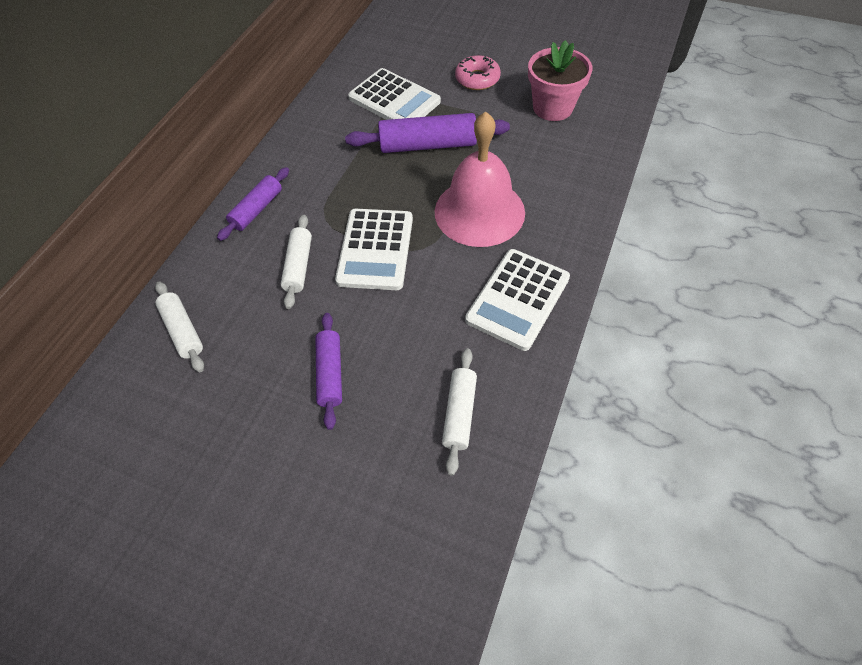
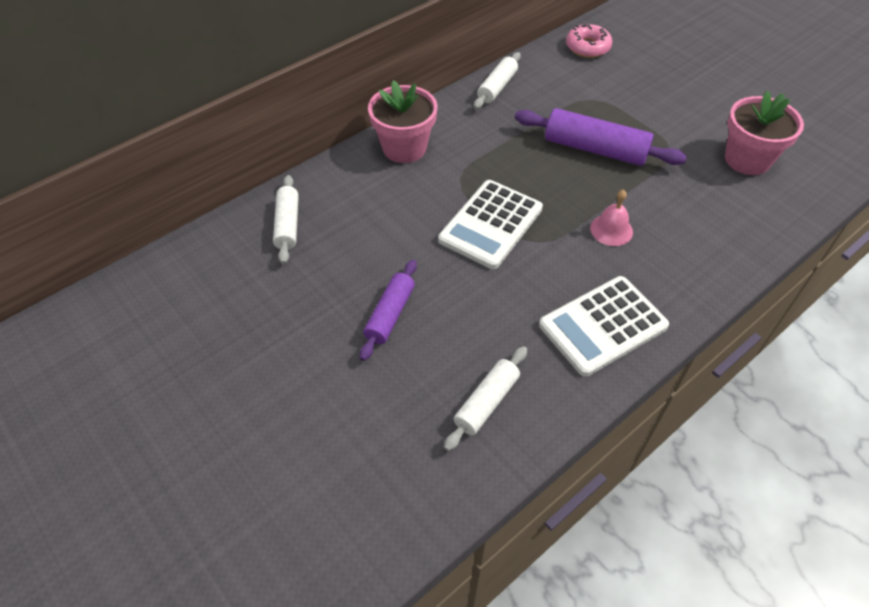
camera: 25 degrees right, 5 degrees down
purple rolling pin [217,167,289,241] -> pink flower pot [368,80,438,163]
white rolling pin [281,215,312,309] -> white rolling pin moved to [474,52,521,109]
white calculator [348,68,441,120] -> none
pink bell [435,111,525,247] -> pink bell [590,190,633,246], size x0.44
pink donut [455,55,501,90] -> pink donut moved to [566,24,613,58]

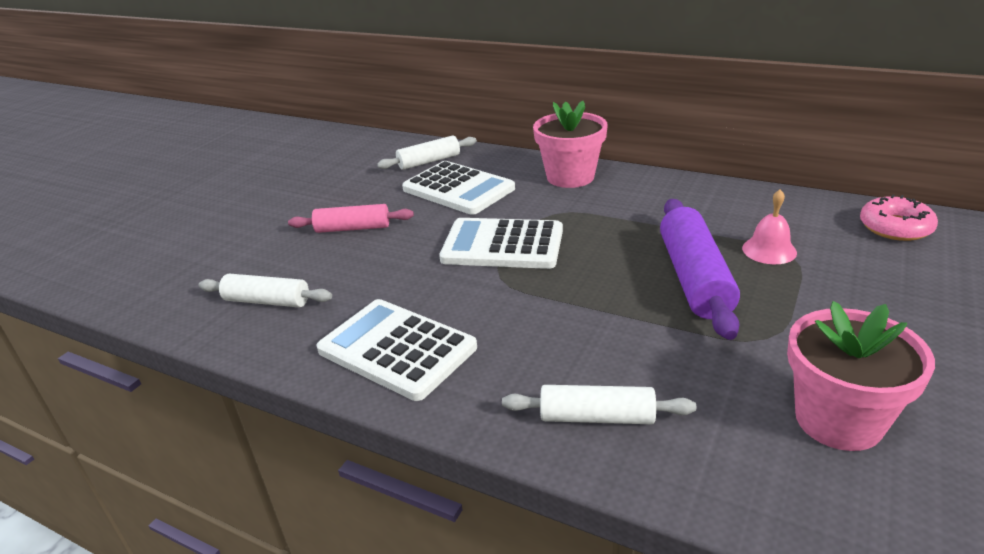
camera: 70 degrees right, 20 degrees down
purple rolling pin [360,260,417,361] -> pink rolling pin [288,204,414,233]
white rolling pin [474,52,521,109] -> white rolling pin moved to [502,385,696,424]
pink bell [590,190,633,246] -> pink bell moved to [742,189,797,264]
none -> white calculator [402,161,515,215]

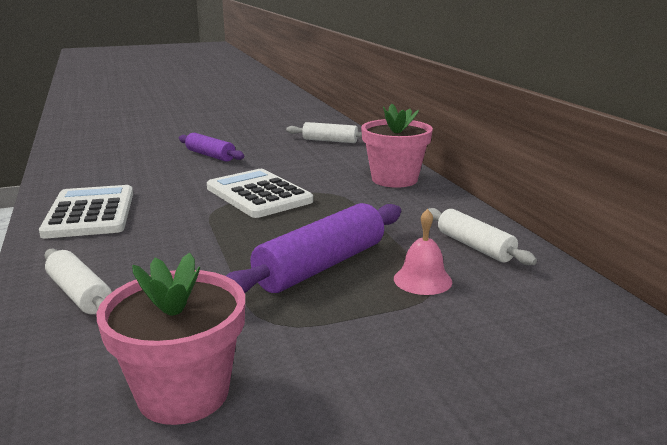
camera: 40 degrees right, 10 degrees down
white rolling pin [199,274,332,307] -> white rolling pin moved to [428,208,537,265]
pink rolling pin [288,204,414,233] -> purple rolling pin [179,133,244,162]
white calculator [402,161,515,215] -> none
pink donut [860,195,938,241] -> none

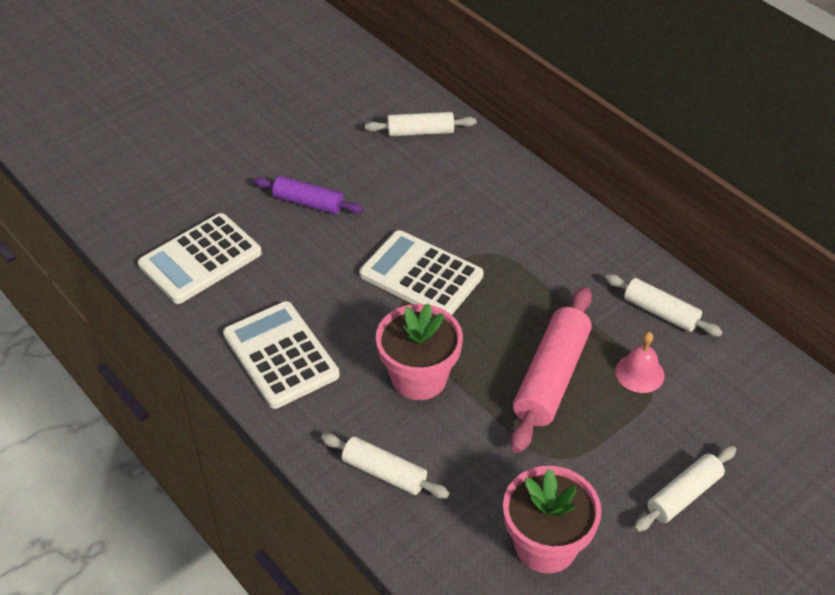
camera: 20 degrees left, 25 degrees up
purple rolling pin [226,203,401,293] -> pink rolling pin [511,287,592,453]
pink flower pot [361,104,433,188] -> pink flower pot moved to [376,303,463,400]
none -> white calculator [138,213,262,304]
none -> white rolling pin [634,446,737,532]

